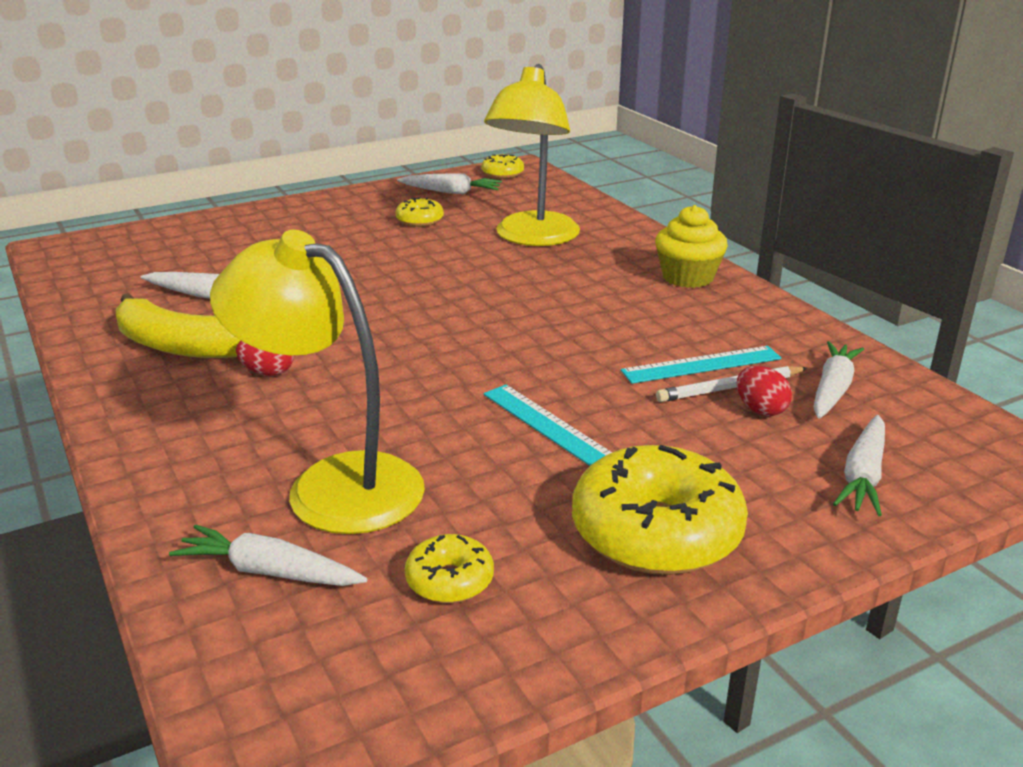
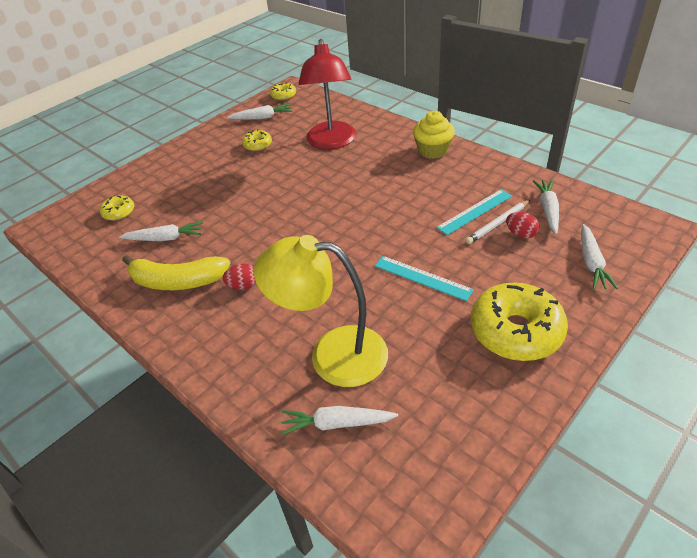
camera: 15 degrees left, 15 degrees up
yellow donut [405,534,494,603] -> yellow donut moved to [100,195,134,221]
yellow lamp [484,64,580,246] -> red lamp [298,39,356,149]

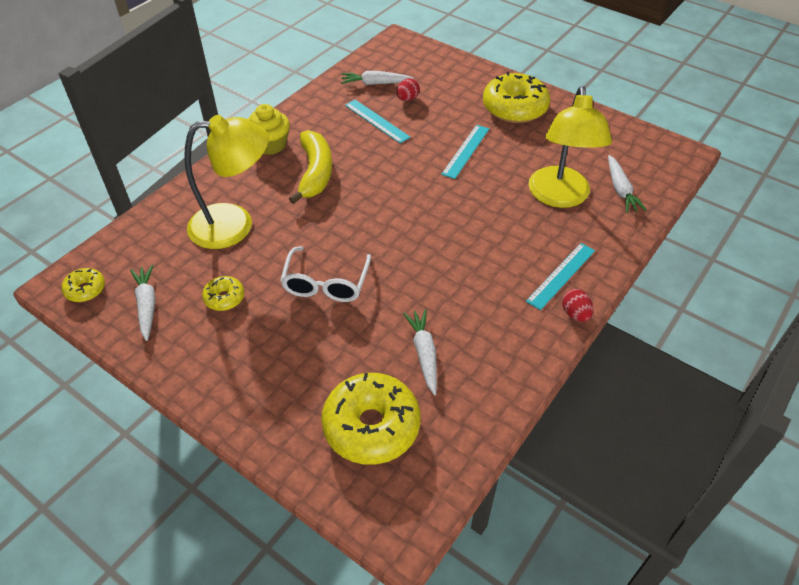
camera: 100 degrees left, 5 degrees up
yellow donut [100,195,134,221] -> yellow donut [321,373,421,465], size x2.06
yellow banana [122,255,231,290] -> yellow banana moved to [289,130,332,204]
red egg [223,263,256,290] -> red egg moved to [562,289,593,322]
red lamp [298,39,356,149] -> yellow lamp [184,115,269,249]
white pencil [466,200,530,244] -> none
white carrot [582,224,618,290] -> none
none -> white glasses [280,246,371,302]
none -> turquoise ruler [526,243,595,310]

